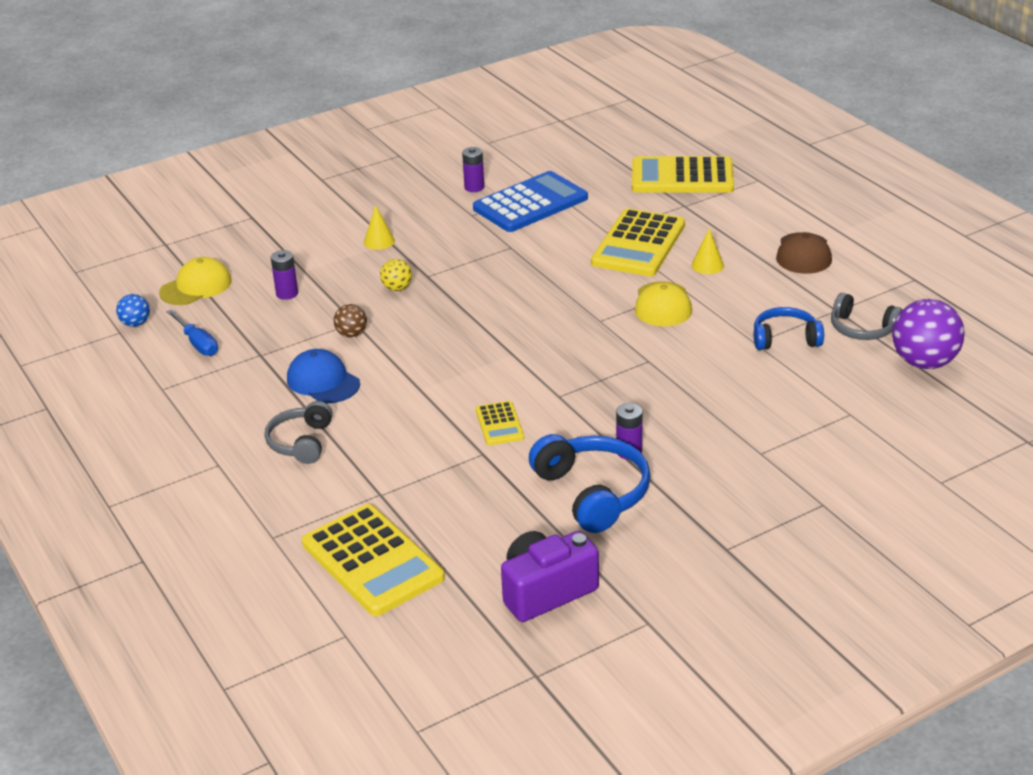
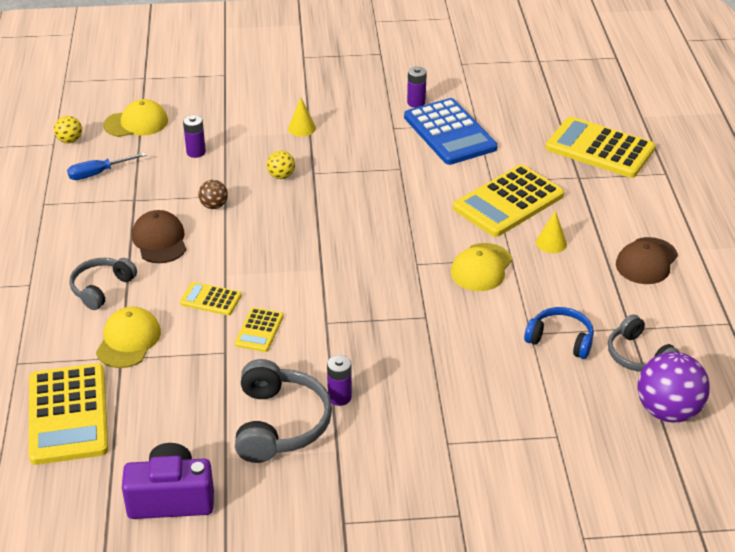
camera: 25 degrees right, 5 degrees up
blue ball [116,294,150,327] -> yellow ball [54,116,82,143]
blue screwdriver [166,309,218,356] -> blue screwdriver turned 75 degrees clockwise [67,152,147,180]
blue cap [287,349,360,403] -> brown cap [132,210,186,263]
blue calculator [473,171,588,232] -> blue calculator turned 75 degrees clockwise [404,98,498,165]
blue headphones [529,434,651,533] -> grey headphones [235,359,332,463]
none -> yellow cap [96,307,161,368]
none -> yellow calculator [180,282,242,316]

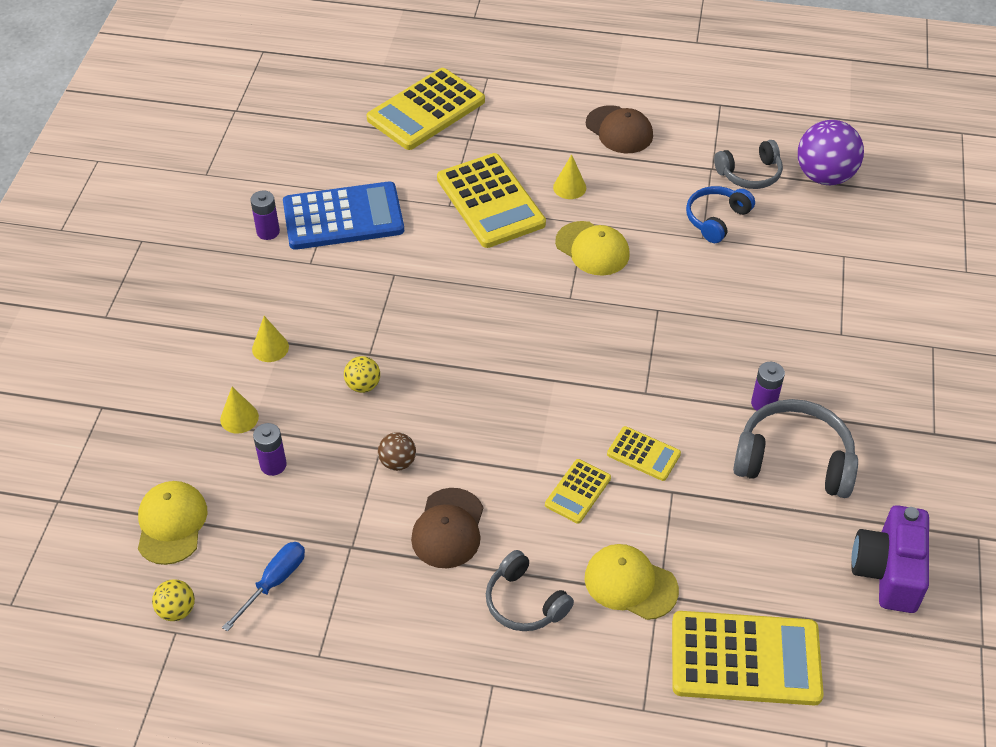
camera: 75 degrees left, 10 degrees up
blue screwdriver [67,152,147,180] -> blue screwdriver turned 135 degrees counterclockwise [222,542,305,632]
brown cap [132,210,186,263] -> brown cap turned 75 degrees counterclockwise [411,488,483,568]
none -> yellow cone [220,387,259,434]

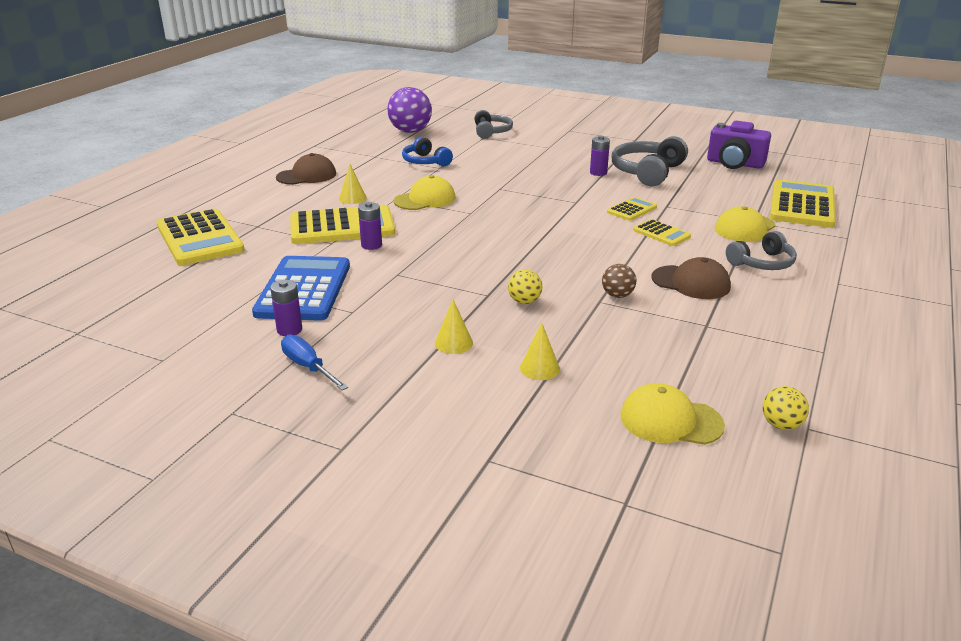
camera: 75 degrees left, 20 degrees down
blue screwdriver [222,542,305,632] -> blue screwdriver moved to [281,335,348,390]
purple battery [253,423,287,476] -> purple battery moved to [358,202,382,250]
grey headphones [714,140,783,189] -> grey headphones moved to [474,110,513,139]

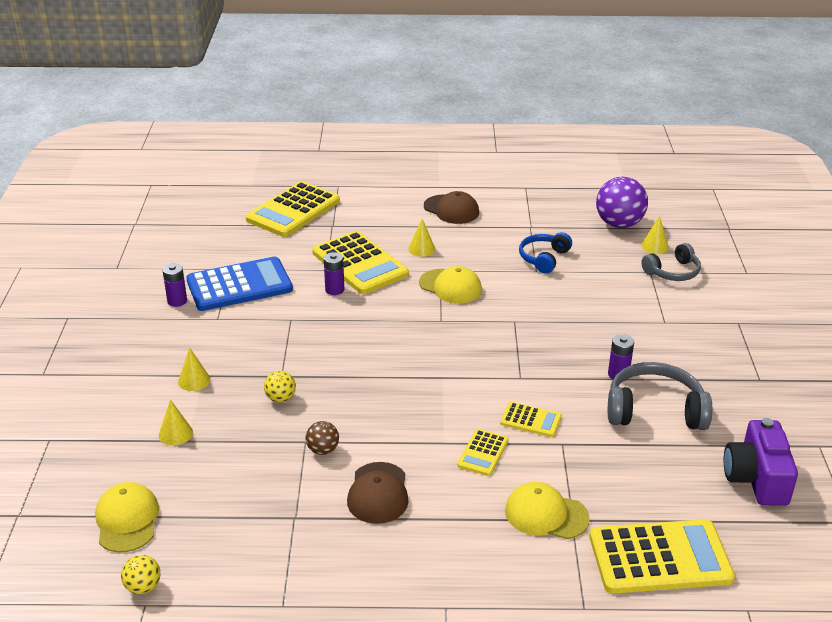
camera: 65 degrees right, 5 degrees up
blue screwdriver [281,335,348,390] -> none
grey headphones [726,231,797,270] -> none
none -> yellow cone [641,216,669,254]

